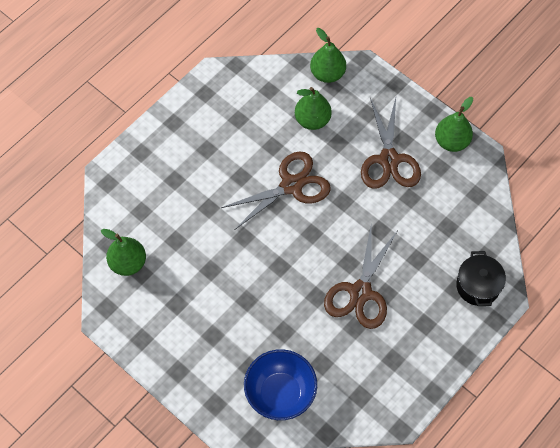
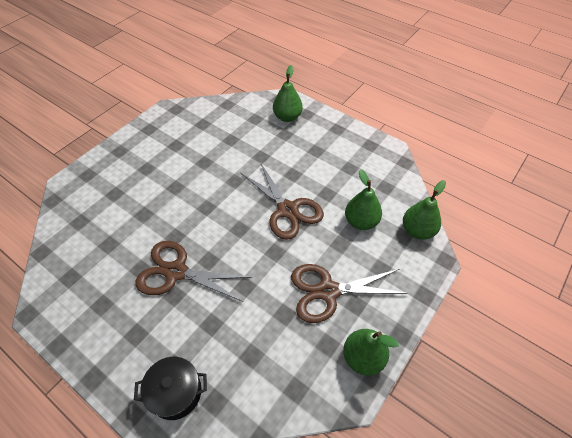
camera: 85 degrees right, 10 degrees down
green pear [101,229,146,276] -> green pear moved to [273,65,303,122]
blue bowl [244,349,317,420] -> none

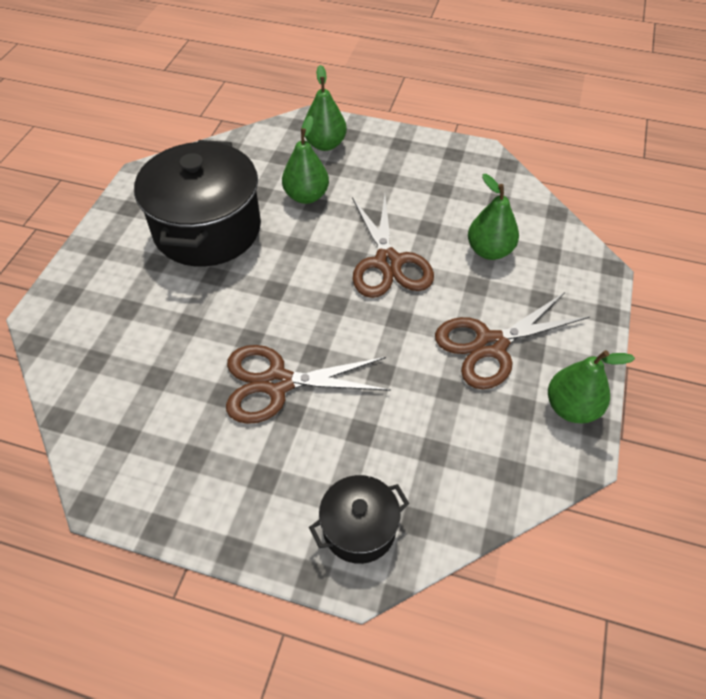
camera: 20 degrees left, 0 degrees up
brown scissors [241,162,324,240] -> brown scissors turned 45 degrees clockwise [352,194,434,298]
green pear [403,180,446,240] -> green pear moved to [282,116,329,204]
none -> black pot [134,140,261,267]

